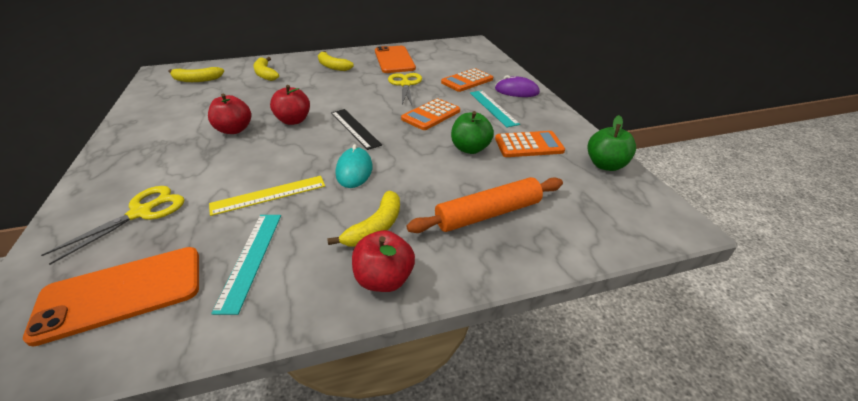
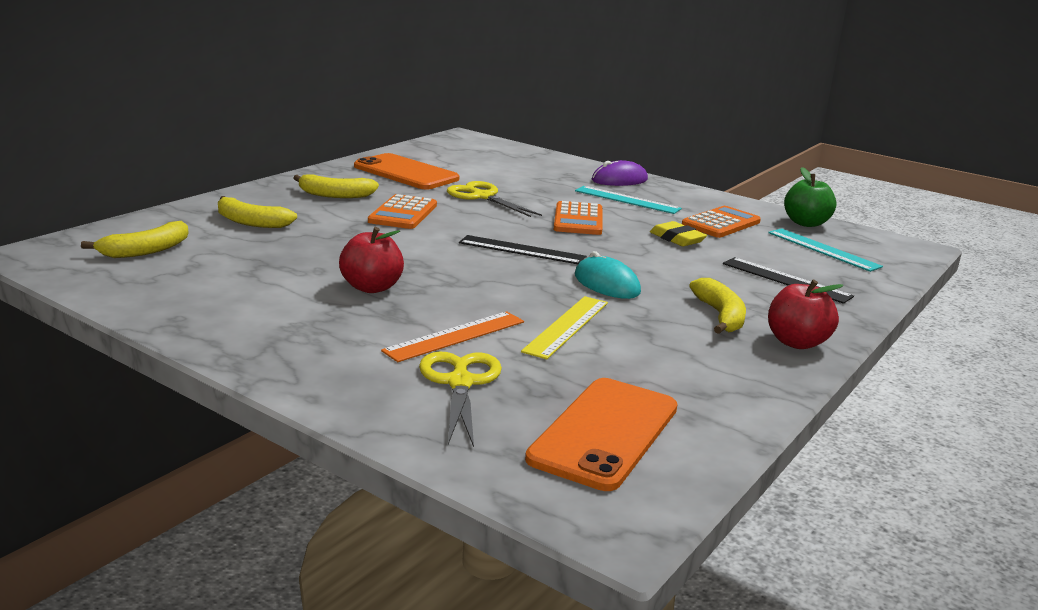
camera: 40 degrees left, 15 degrees down
turquoise ruler [211,215,281,315] -> turquoise ruler moved to [768,228,883,272]
red apple [270,85,310,125] -> none
orange rolling pin [407,177,563,233] -> black ruler [723,257,854,304]
orange calculator [441,68,493,92] -> orange calculator moved to [368,194,437,229]
green apple [451,111,494,154] -> yellow eraser [650,221,707,246]
none -> orange ruler [381,311,524,362]

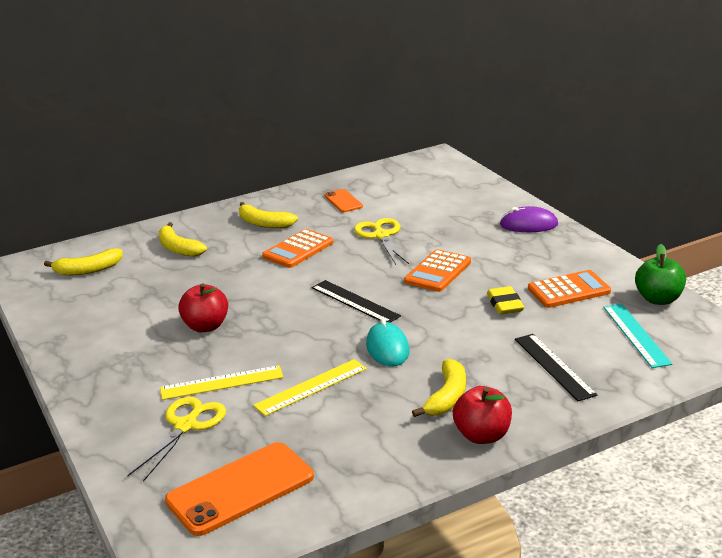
camera: 30 degrees right, 5 degrees up
orange phone [354,153,459,190] -> orange phone [324,189,363,212], size x0.52
orange ruler [381,311,524,362] -> yellow ruler [160,365,283,400]
turquoise ruler [575,186,682,214] -> none

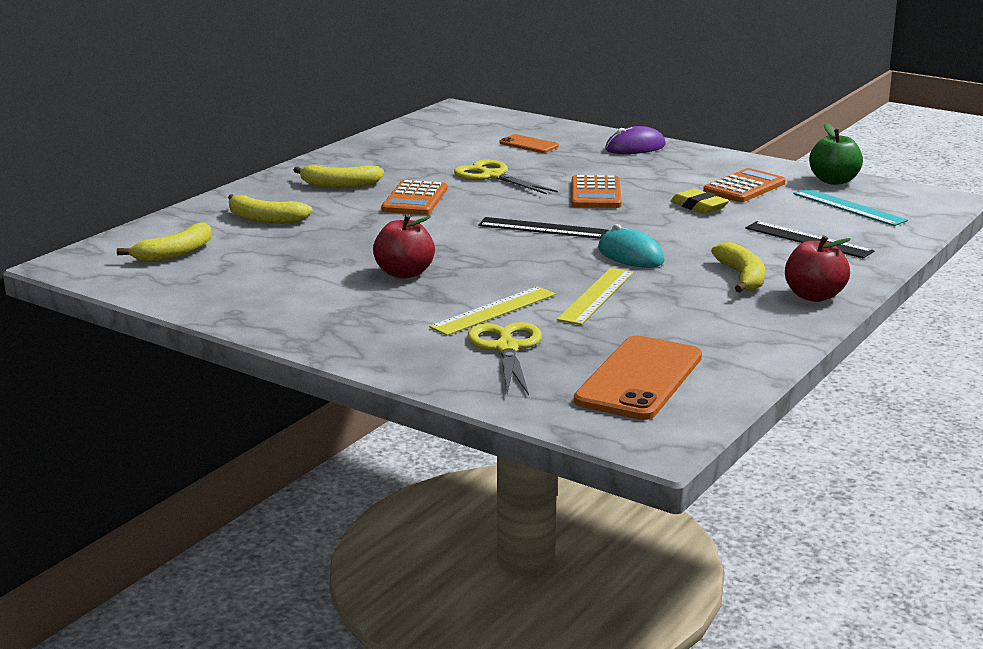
camera: 30 degrees left, 5 degrees down
orange phone [324,189,363,212] -> orange phone moved to [499,134,559,153]

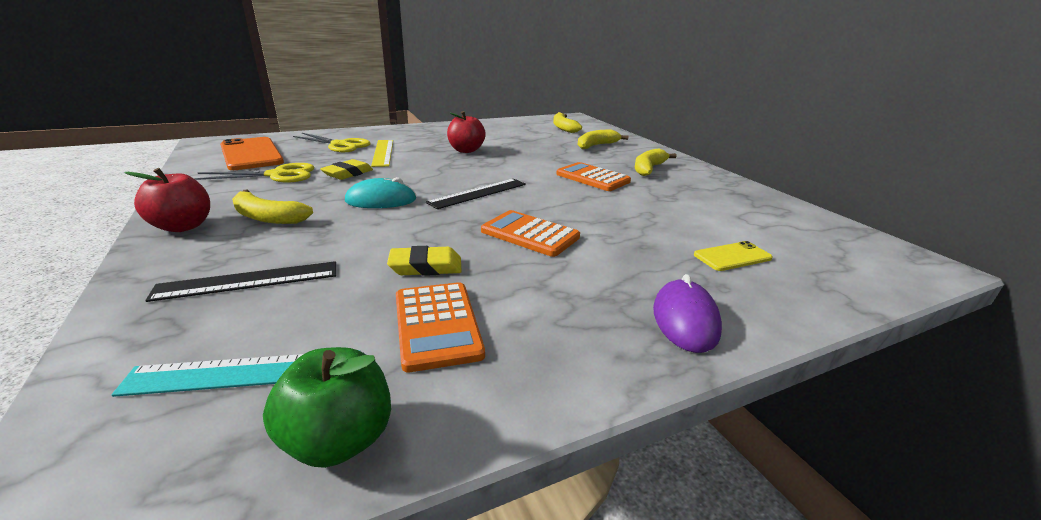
camera: 120 degrees right, 5 degrees up
yellow scissors [454,160,558,194] -> yellow scissors moved to [194,163,314,182]
orange phone [499,134,559,153] -> yellow phone [694,241,773,271]
yellow ruler [557,268,633,325] -> yellow eraser [320,159,373,180]

